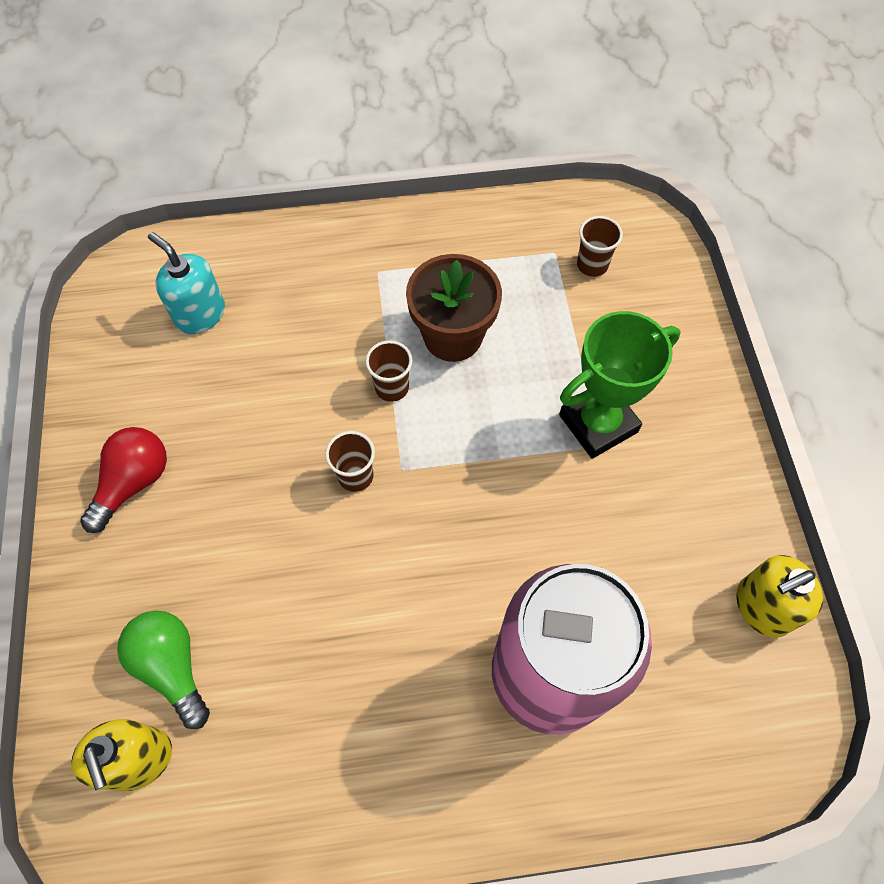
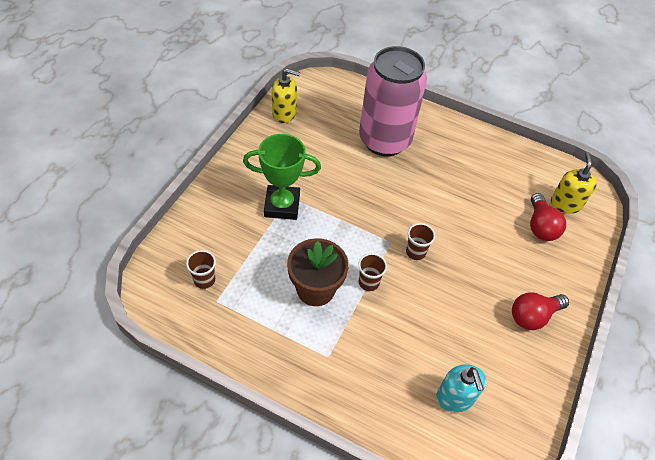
camera: 150 degrees left, 10 degrees down
green light bulb [117,611,210,729] -> red light bulb [530,193,566,241]

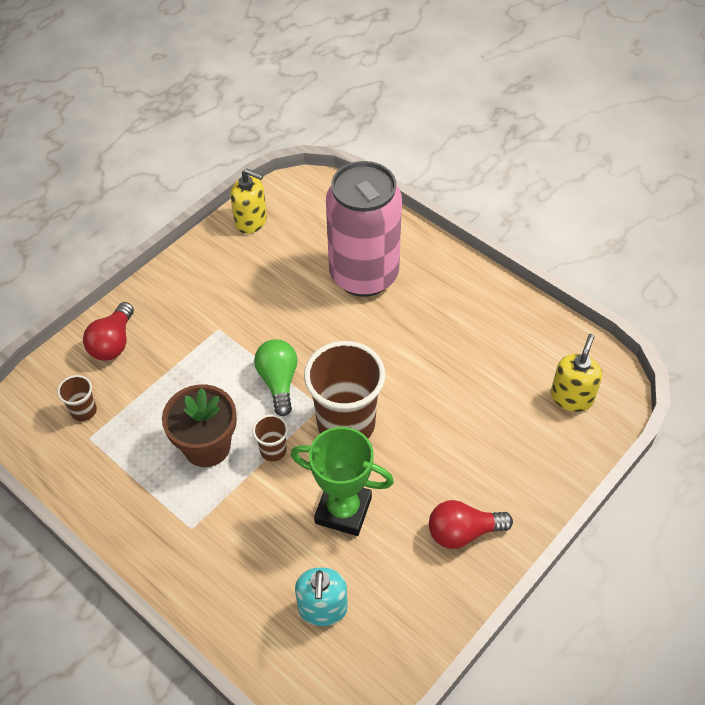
camera: 20 degrees right, 0 degrees up
green trophy [243,134,321,220] -> green trophy moved to [291,427,394,536]
brown cup [406,223,435,260] -> brown cup [304,341,385,438], size x2.23
red light bulb [530,193,566,241] -> red light bulb moved to [83,302,134,361]
none -> green light bulb [254,339,298,416]

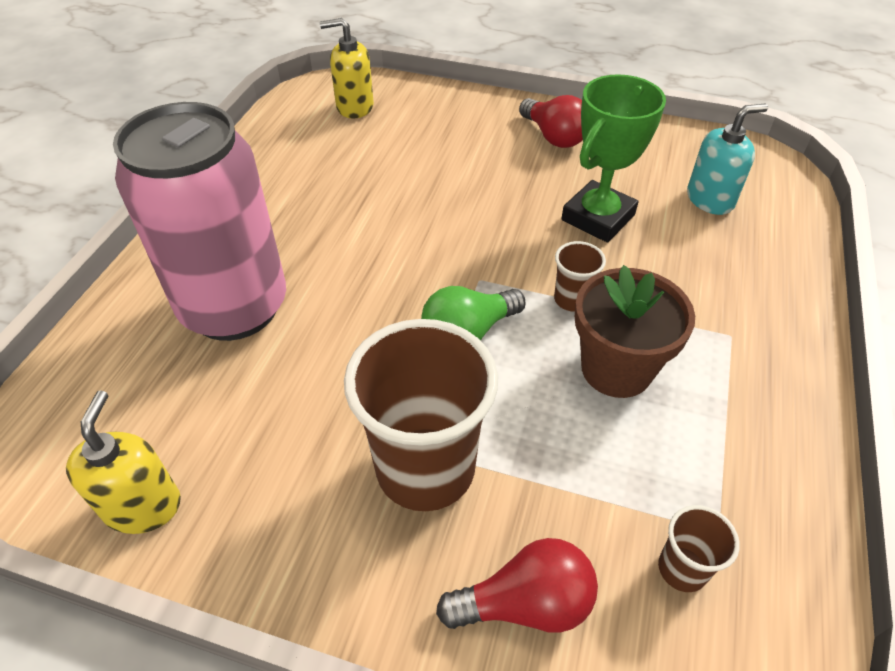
camera: 115 degrees left, 5 degrees down
green trophy [291,427,394,536] -> green trophy turned 45 degrees clockwise [561,74,666,242]
brown cup [304,341,385,438] -> brown cup moved to [344,319,498,511]

